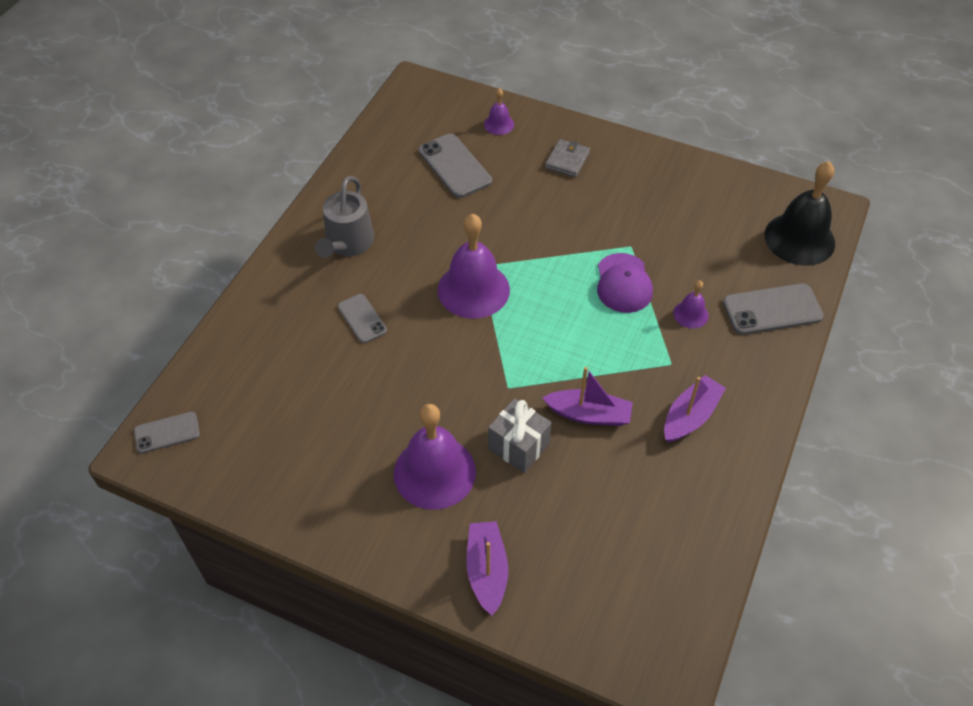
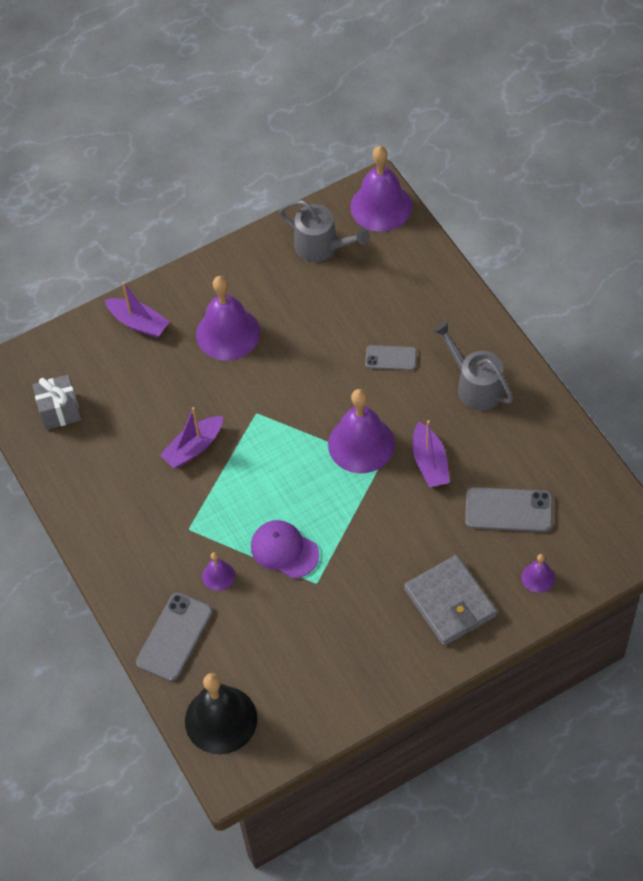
camera: 130 degrees right, 5 degrees up
grey phone [134,412,200,453] -> purple bell [350,146,412,232]
grey gift [488,398,552,473] -> grey gift moved to [33,375,81,430]
grey wallet [545,139,590,177] -> grey wallet [404,555,497,646], size x1.77
purple boat [664,375,726,443] -> purple boat moved to [412,420,450,488]
none -> grey watering can [279,200,370,262]

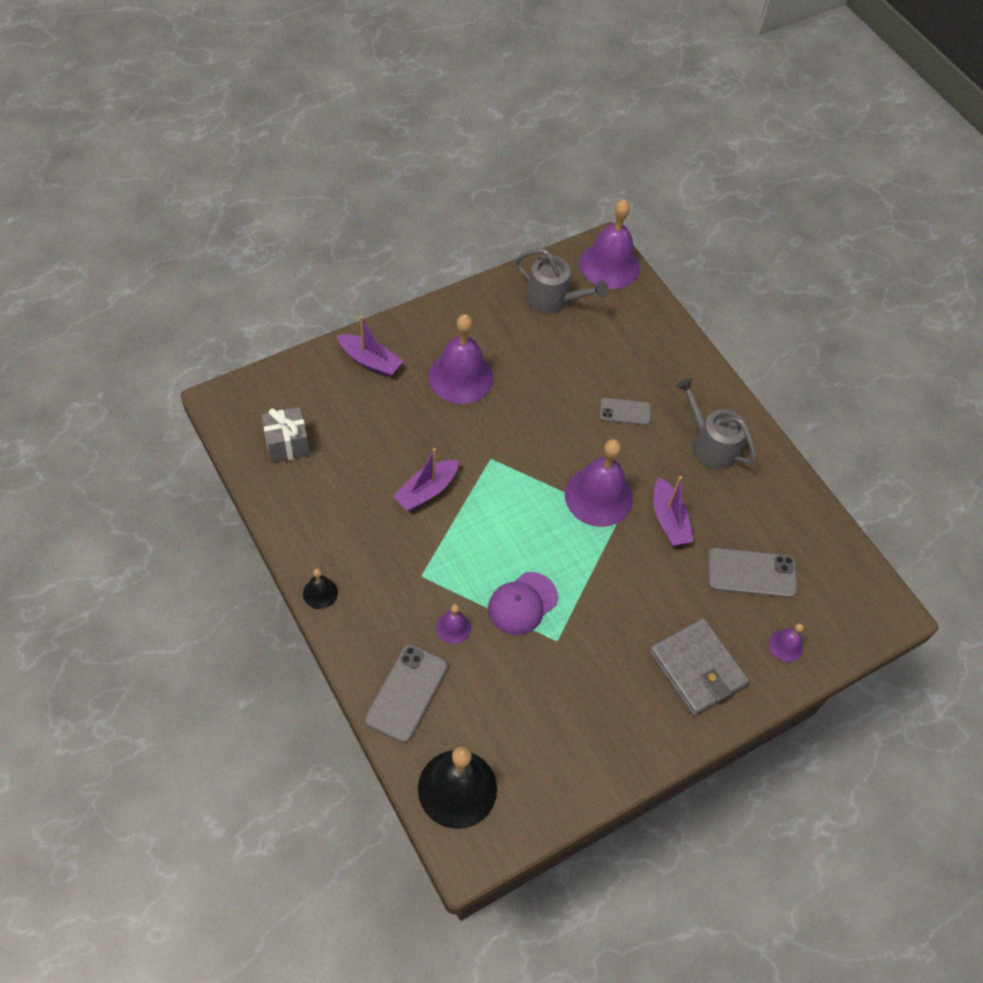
camera: 10 degrees left, 0 degrees up
purple cap [251,520,319,578] -> purple cap turned 75 degrees counterclockwise [488,572,558,635]
none -> black bell [303,568,338,609]

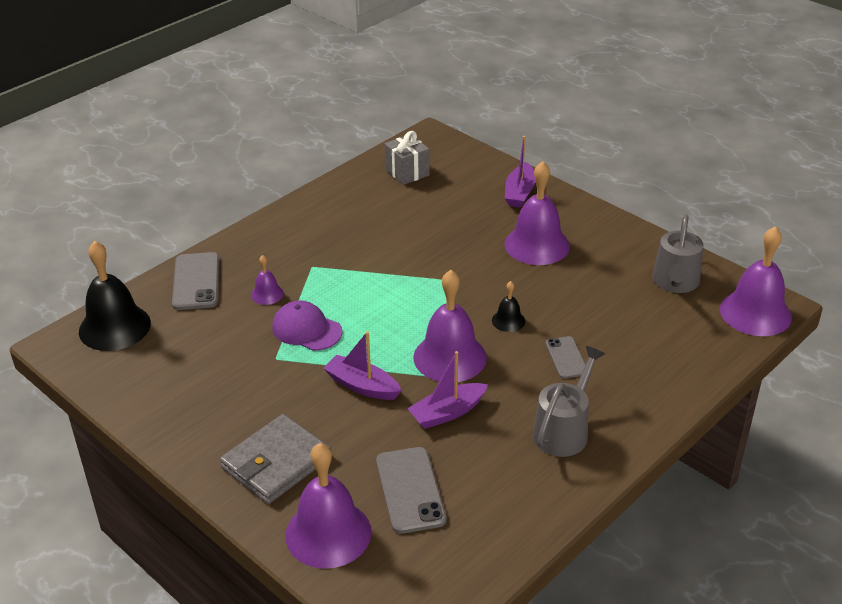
camera: 80 degrees right, 20 degrees down
black bell [303,568,338,609] -> black bell moved to [492,281,525,332]
grey phone [365,644,447,743] -> grey phone turned 75 degrees clockwise [172,252,219,310]
purple boat [393,448,459,511] -> purple boat moved to [323,331,401,400]
purple bell [769,623,804,662] -> purple bell [285,443,371,569], size x2.10

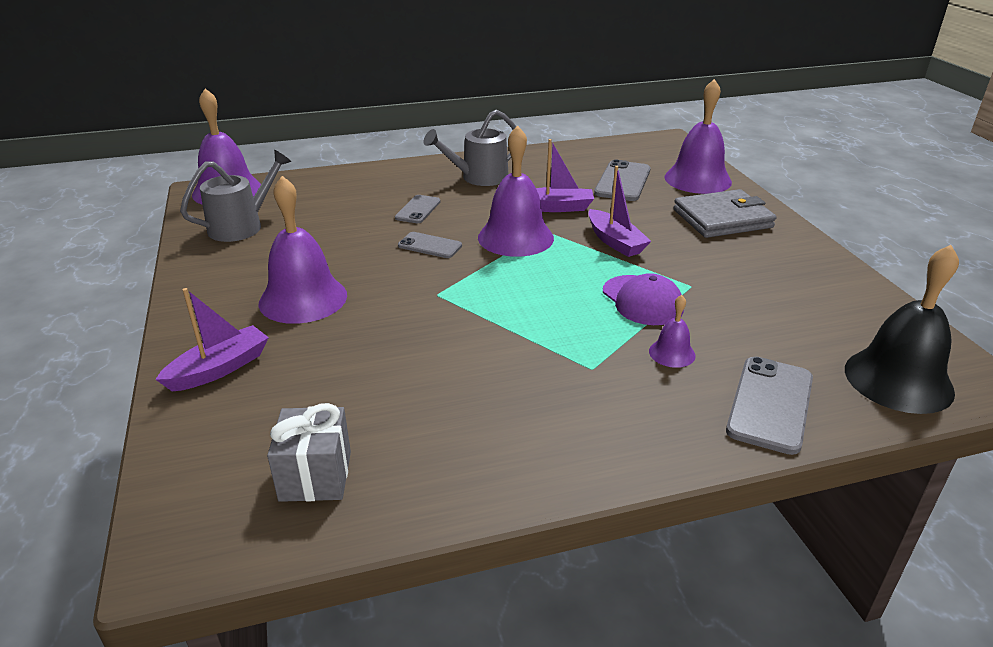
camera: 150 degrees left, 5 degrees down
black bell [492,281,525,332] -> grey phone [398,232,462,258]

